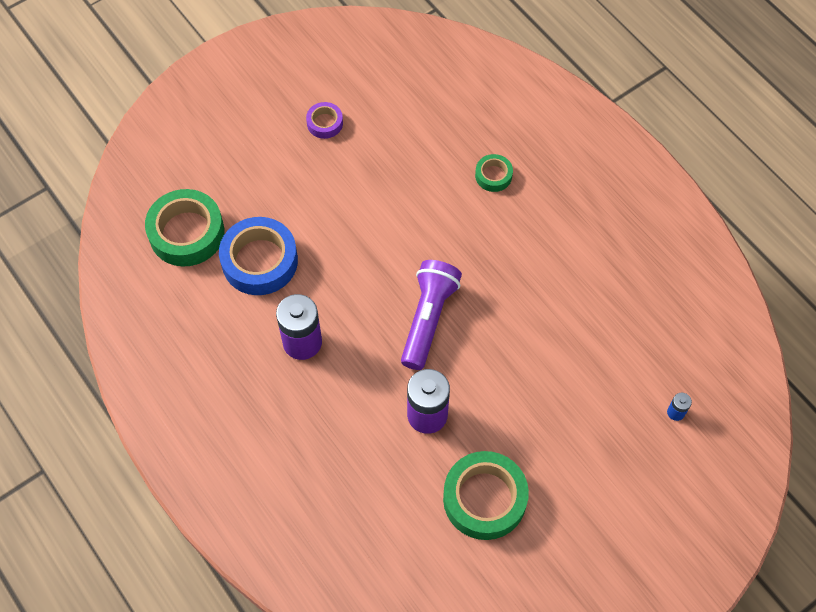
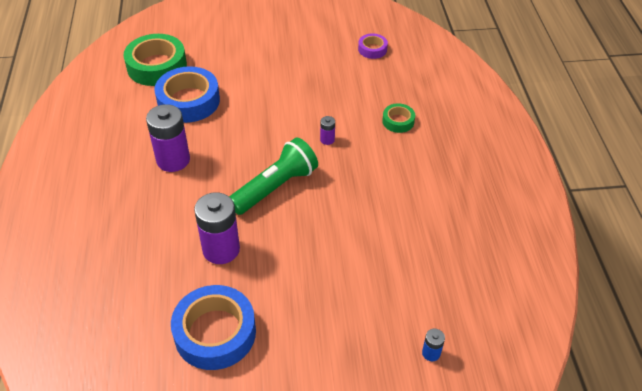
camera: 30 degrees right, 15 degrees down
purple tape [306,102,343,139] -> purple tape moved to [358,33,388,59]
purple flashlight [401,260,462,370] -> green flashlight [229,137,318,215]
green tape [443,451,529,540] -> blue tape [171,285,256,370]
none -> purple battery [320,116,335,145]

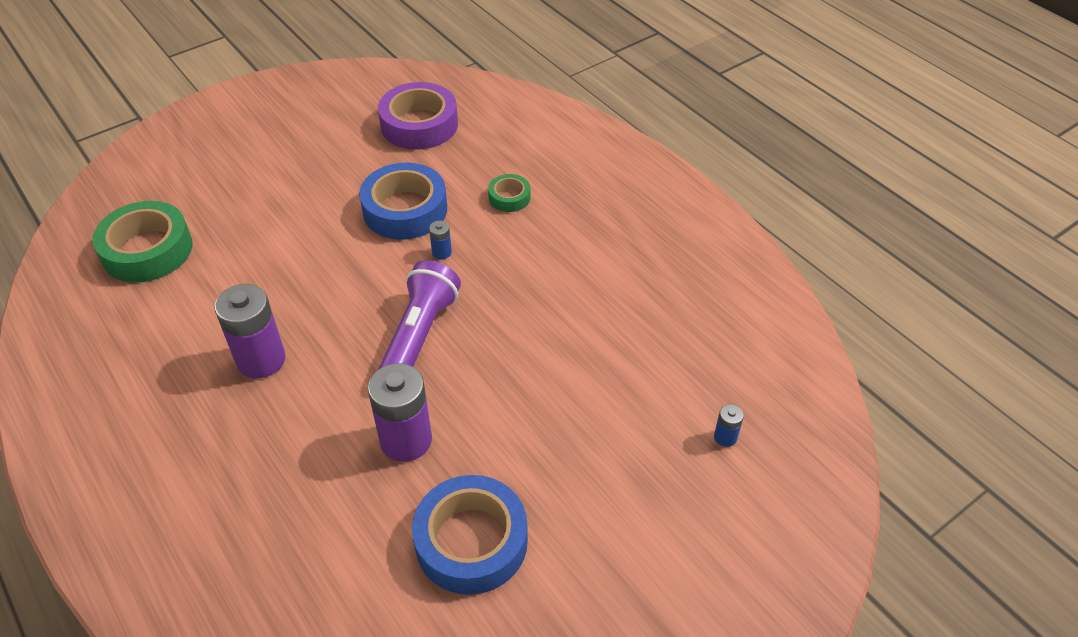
camera: 30 degrees left, 0 degrees up
blue tape [154,66,220,123] -> blue tape moved to [359,163,447,240]
green flashlight [229,137,318,215] -> purple flashlight [378,260,461,370]
purple battery [320,116,335,145] -> blue battery [429,221,452,259]
purple tape [358,33,388,59] -> purple tape [378,82,458,150], size x1.98

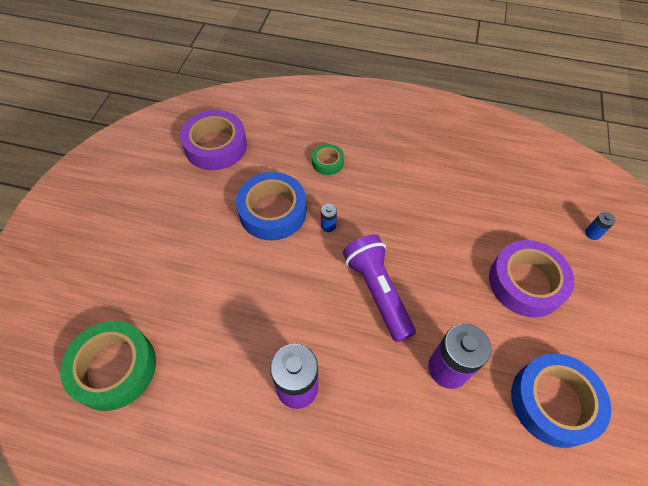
camera: 40 degrees left, 10 degrees up
none -> purple tape [489,240,574,317]

